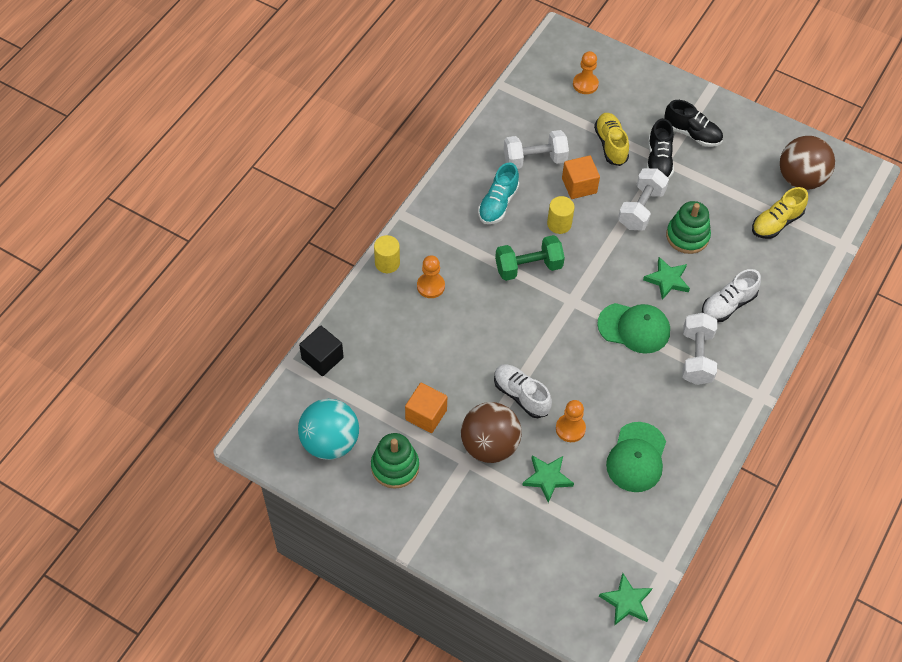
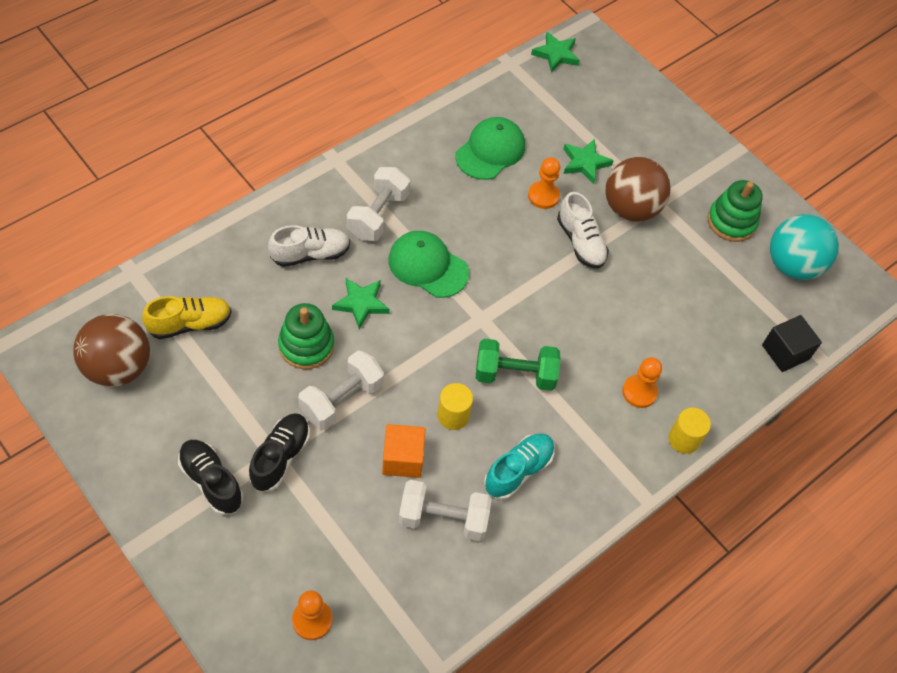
camera: 165 degrees left, 0 degrees up
orange cube [405,383,447,433] -> none
yellow shoe [594,113,629,166] -> none

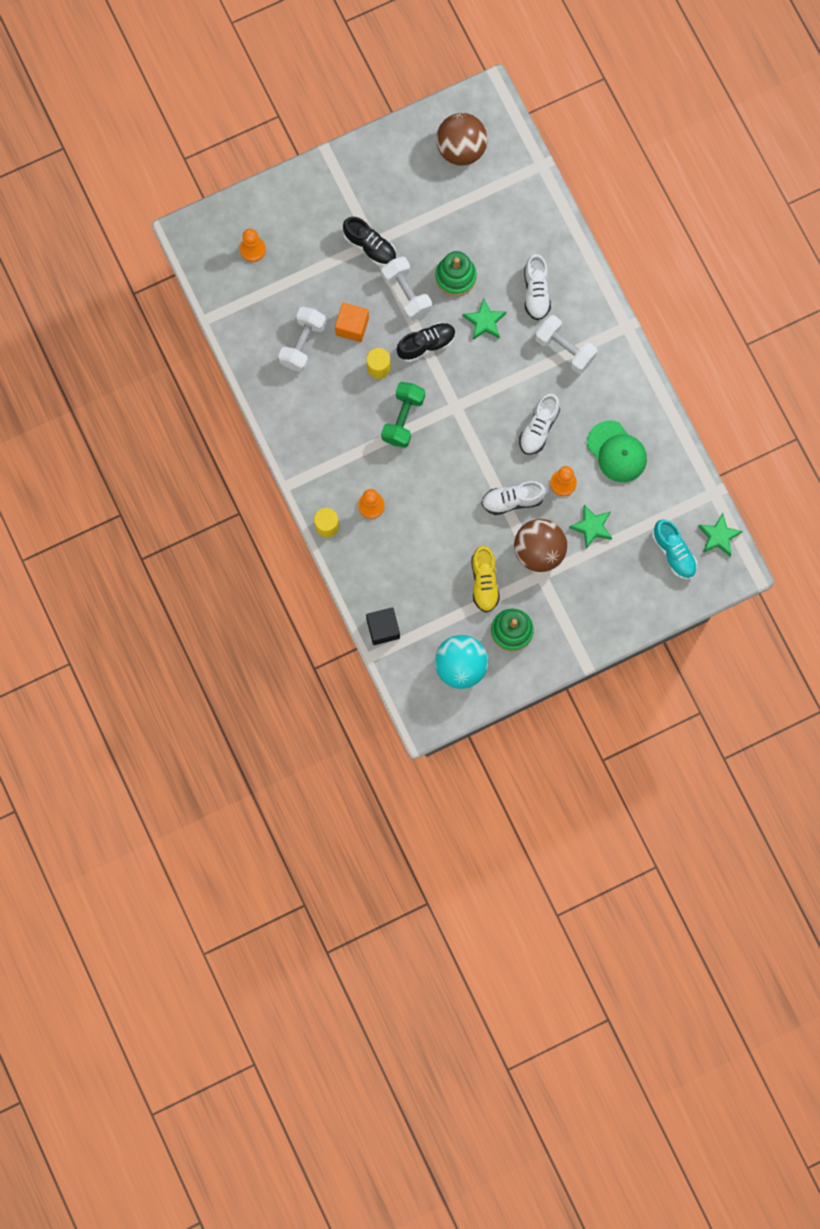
camera: 110 degrees right, 20 degrees up
yellow shoe [142,296,232,339] -> yellow shoe moved to [471,546,500,613]
black shoe [178,440,243,515] -> black shoe moved to [397,322,456,362]
green cap [389,231,469,298] -> none
turquoise shoe [484,433,555,500] -> turquoise shoe moved to [652,519,697,579]
none -> white shoe [519,394,560,455]

